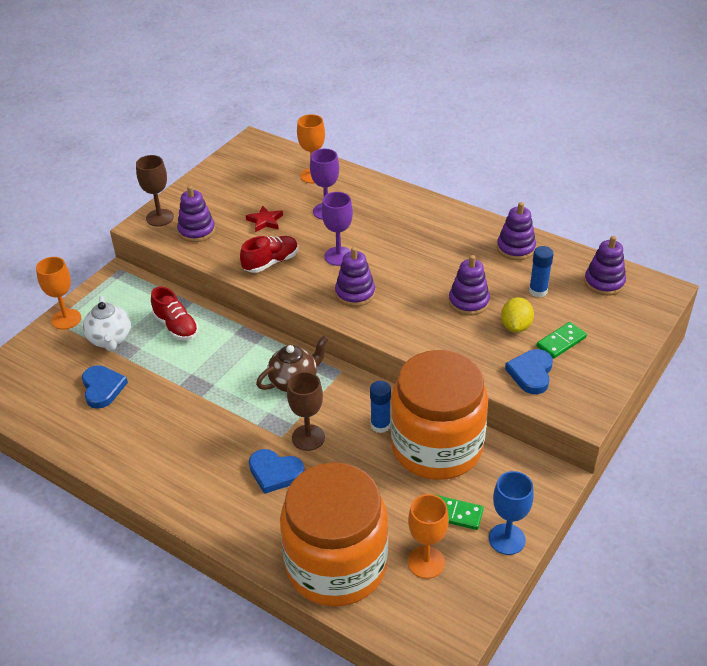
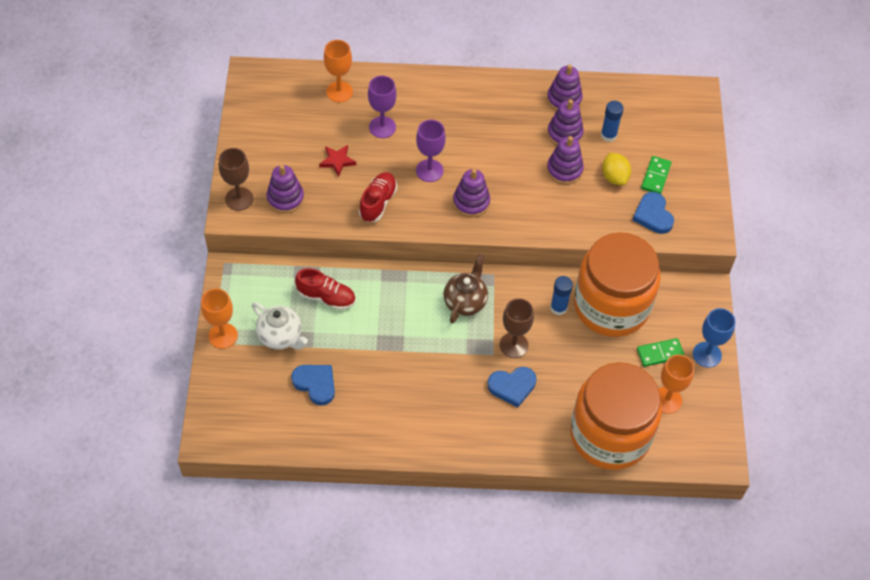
camera: 35 degrees left, 15 degrees up
purple stacking toy [584,236,626,296] -> purple stacking toy moved to [547,99,584,146]

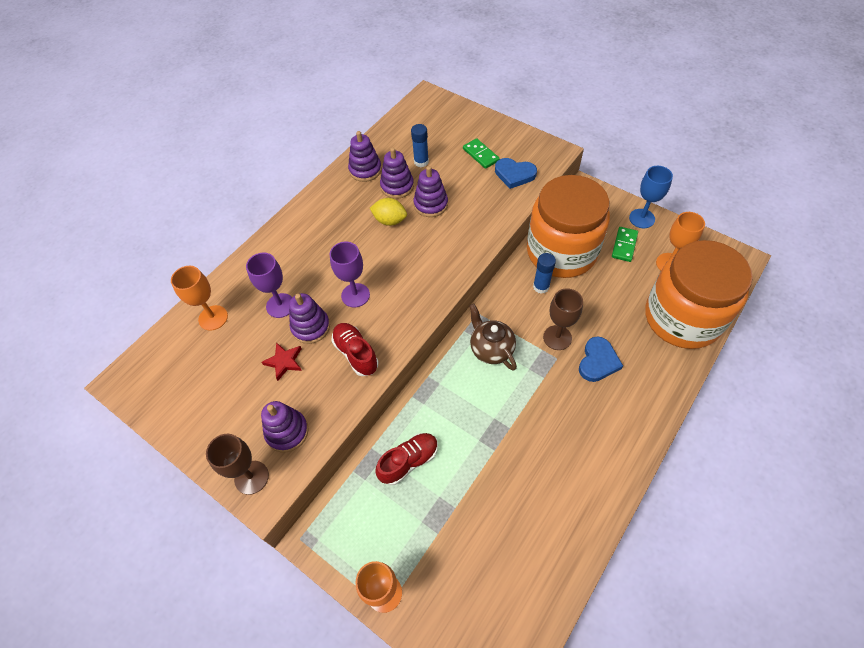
camera: 50 degrees left, 0 degrees up
white teapot [252,302,308,350] -> none
blue heart [291,365,335,405] -> none
purple stacking toy [453,169,490,217] -> purple stacking toy moved to [289,293,330,344]
yellow lemon [602,153,631,185] -> yellow lemon moved to [370,198,407,226]

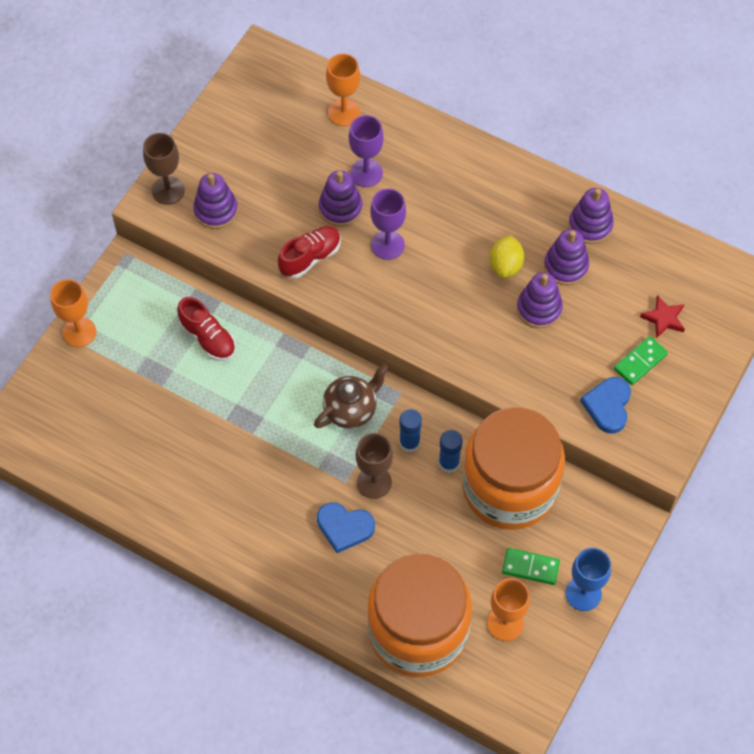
camera: 80 degrees right, 5 degrees up
red star [262,342,302,381] -> red star moved to [640,295,685,338]
blue glue stick [411,124,429,167] -> blue glue stick moved to [399,409,422,453]

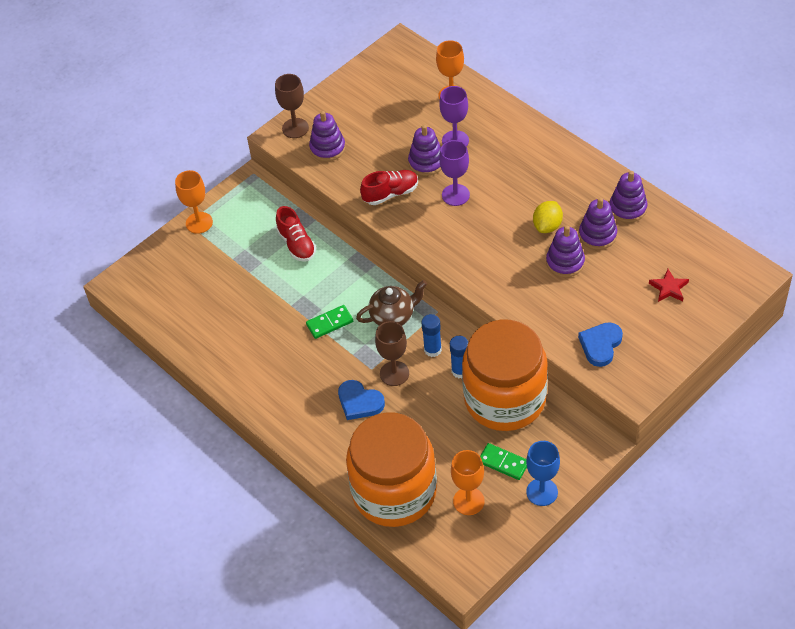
camera: 20 degrees right, 10 degrees down
green domino [614,336,668,385] -> green domino moved to [306,305,353,339]

